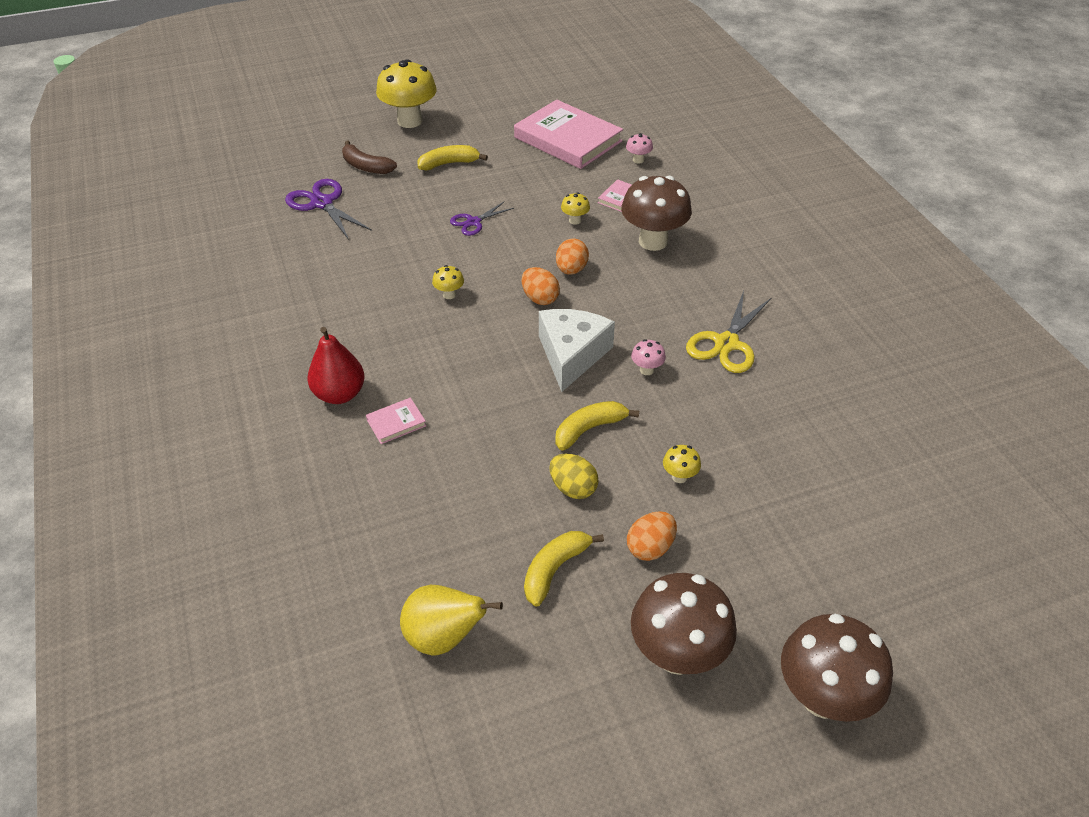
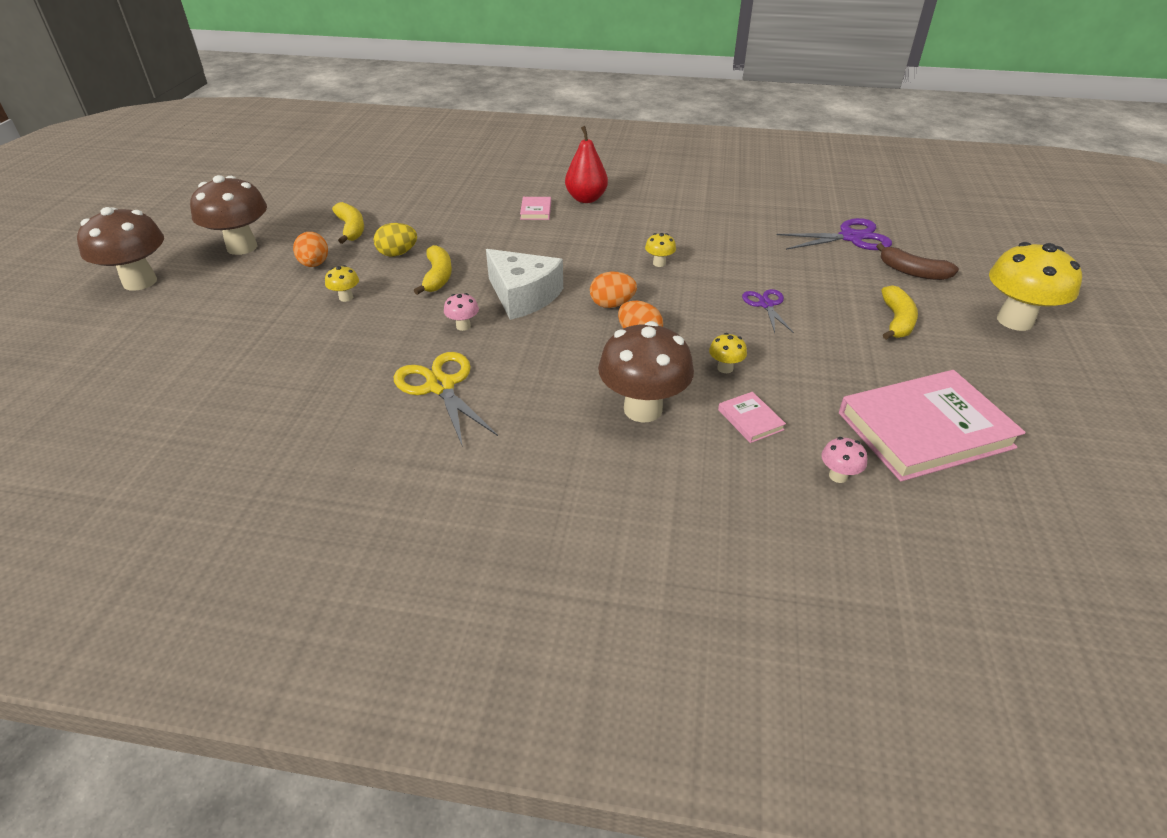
camera: 120 degrees right, 5 degrees down
brown banana [342,141,397,174] -> brown banana turned 120 degrees counterclockwise [876,243,959,280]
yellow pear [400,585,503,655] -> none

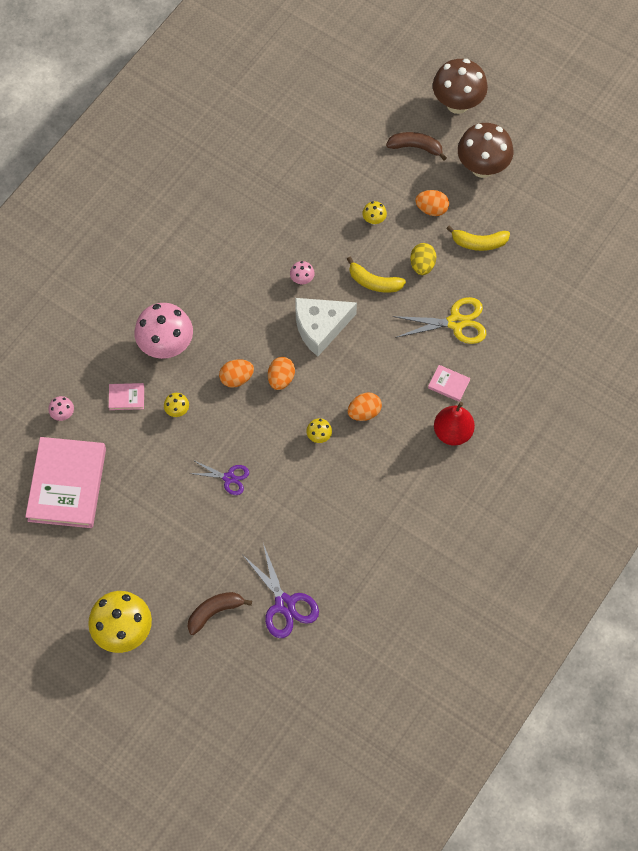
camera: 115 degrees right, 25 degrees up
yellow scissors [394,352,498,447] -> yellow scissors moved to [393,297,487,344]
brown mushroom [598,321,694,423] -> pink mushroom [134,303,193,359]
purple scissors [777,218,892,250] -> purple scissors turned 45 degrees counterclockwise [242,543,319,638]
yellow banana [881,285,918,340] -> none
none -> orange egg [348,392,382,421]
none -> brown banana [386,132,447,160]

